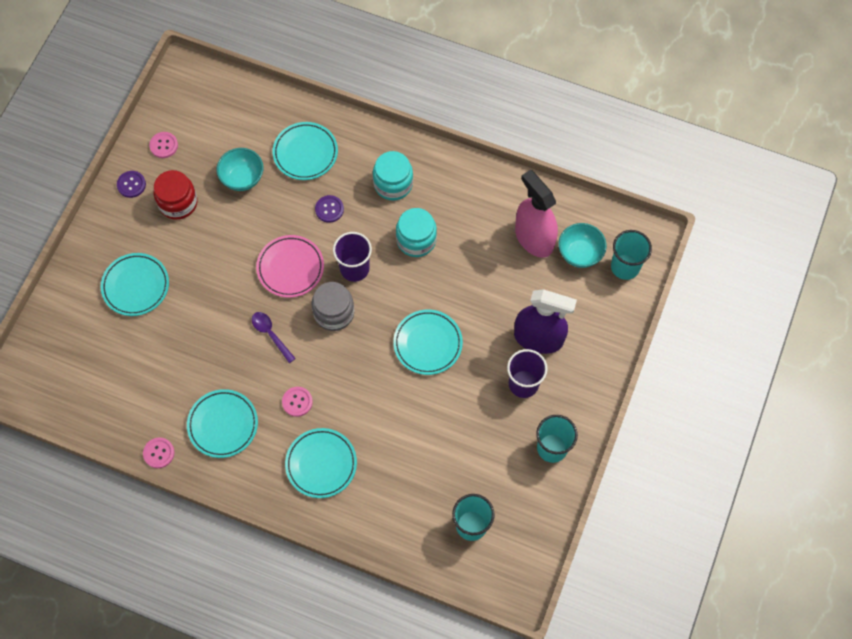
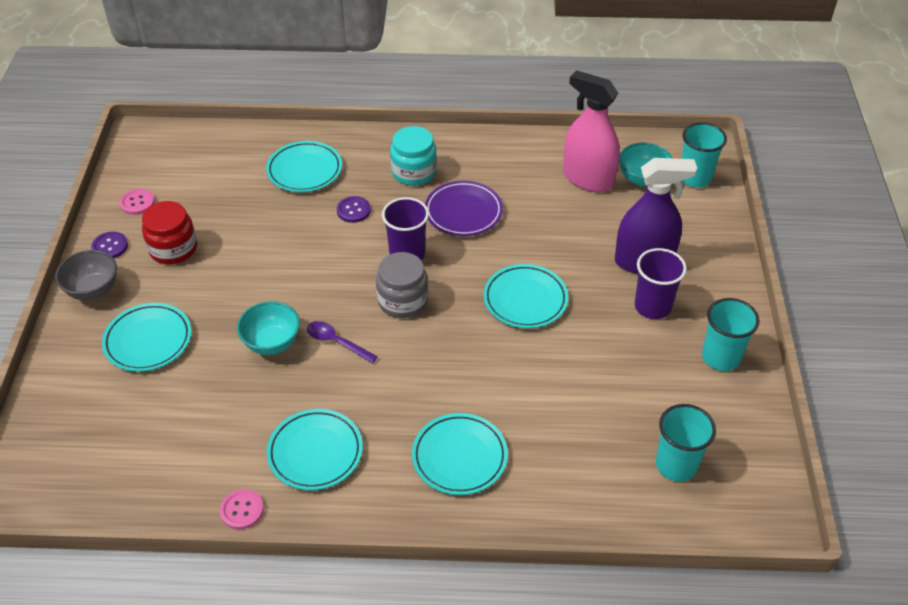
camera: 20 degrees left, 20 degrees down
turquoise bowl [216,148,263,191] -> turquoise bowl moved to [237,301,300,355]
pink plate [256,235,324,298] -> none
pink button [282,387,313,417] -> none
turquoise jar [396,208,437,257] -> purple plate [425,181,503,236]
none -> grey bowl [55,250,117,300]

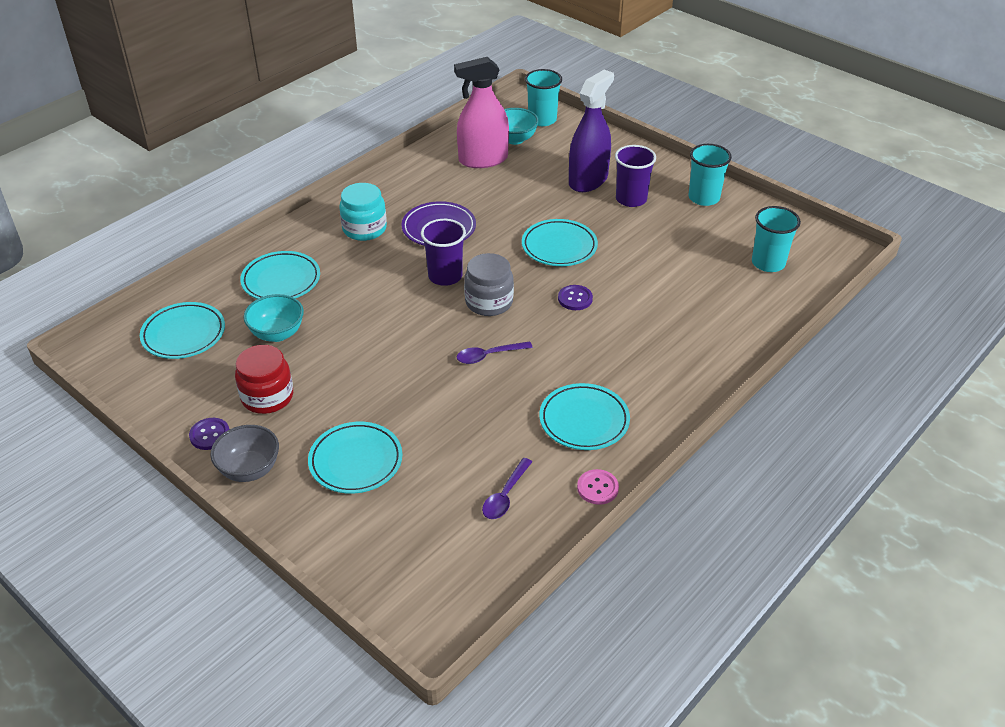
camera: 50 degrees left, 5 degrees down
pink button [120,189,155,215] -> none
turquoise bowl [237,301,300,355] -> turquoise bowl moved to [243,294,304,342]
purple button [337,196,371,223] -> purple button moved to [558,285,593,310]
turquoise plate [412,413,508,495] -> turquoise plate moved to [140,302,225,359]
none -> purple spoon [482,458,532,519]

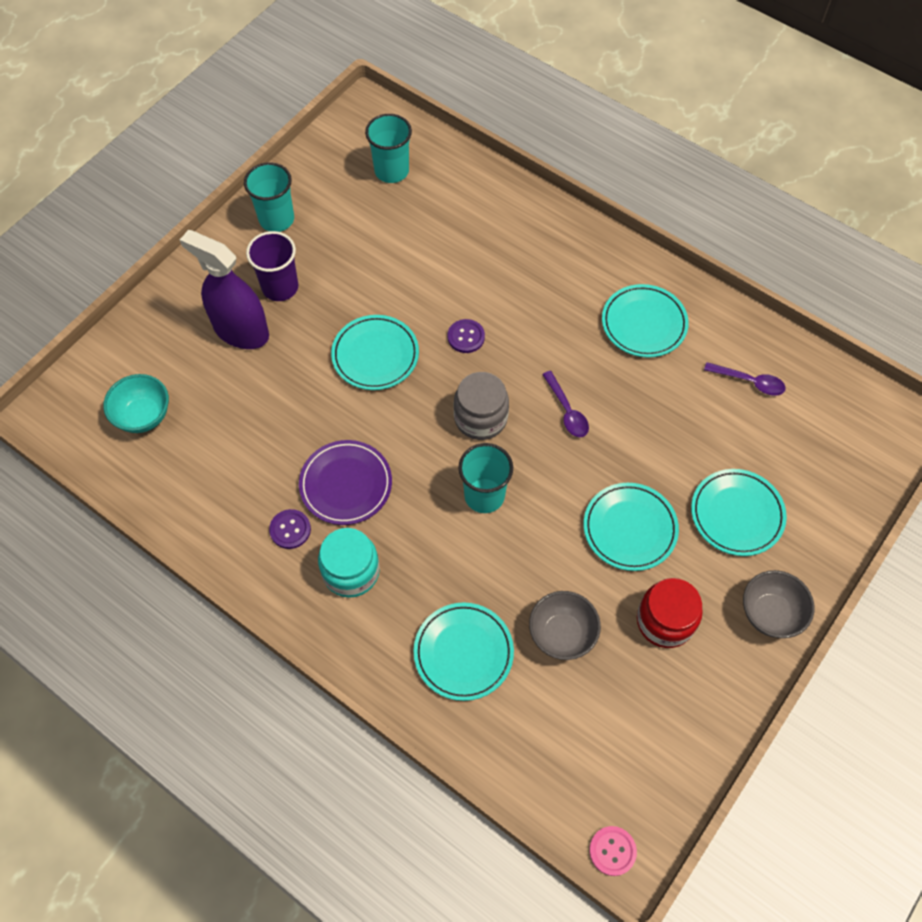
camera: 95 degrees left, 20 degrees up
turquoise plate [140,302,225,359] -> turquoise plate moved to [584,483,679,571]
purple button [189,418,229,450] -> purple button moved to [269,509,311,549]
turquoise bowl [243,294,304,342] -> grey bowl [529,591,601,660]
purple cup [421,219,466,286] -> none
pink spray bottle [454,57,509,168] -> none
turquoise cup [525,69,562,126] -> turquoise cup moved to [458,443,513,513]
pink button [577,469,619,505] -> pink button moved to [589,826,637,876]

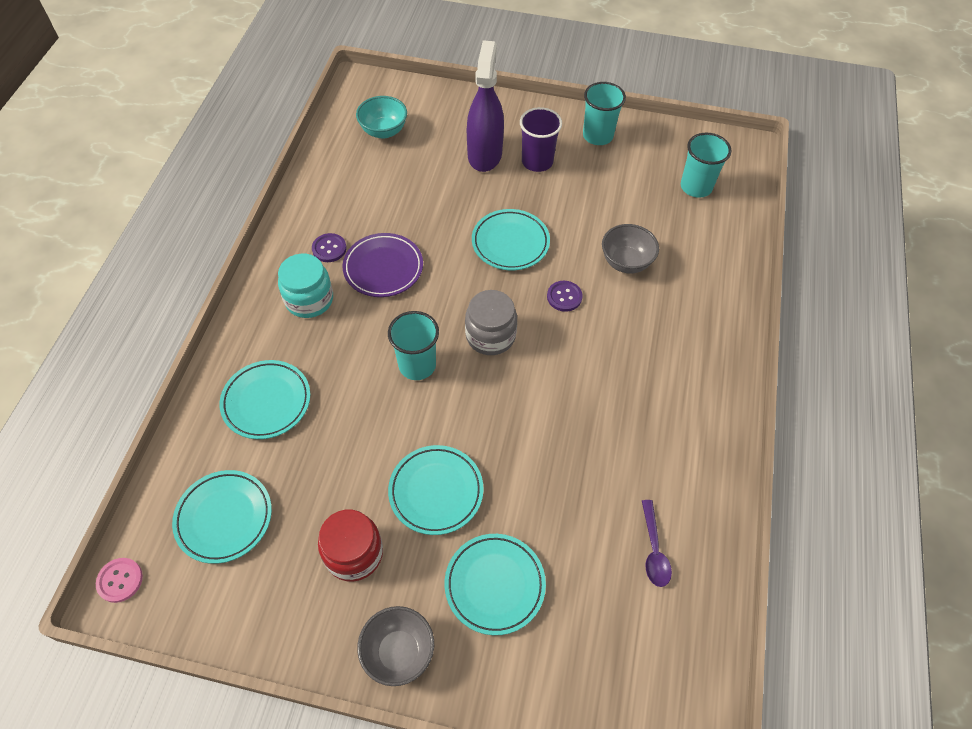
camera: 65 degrees right, 5 degrees down
grey bowl [529,591,601,660] -> grey bowl moved to [602,224,659,273]
purple spoon [542,371,589,437] -> none
turquoise plate [602,284,689,358] -> turquoise plate moved to [172,470,272,564]

